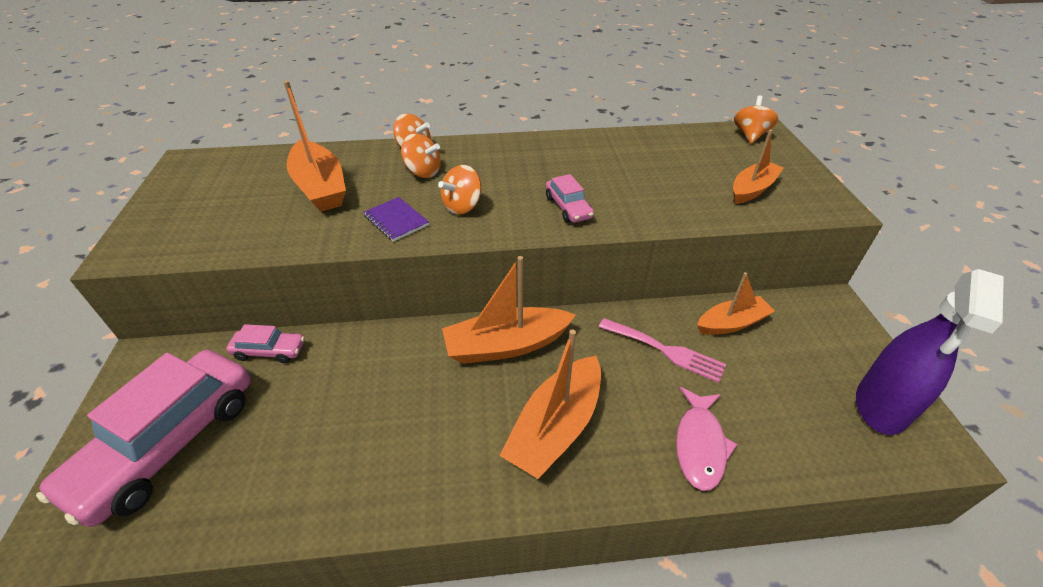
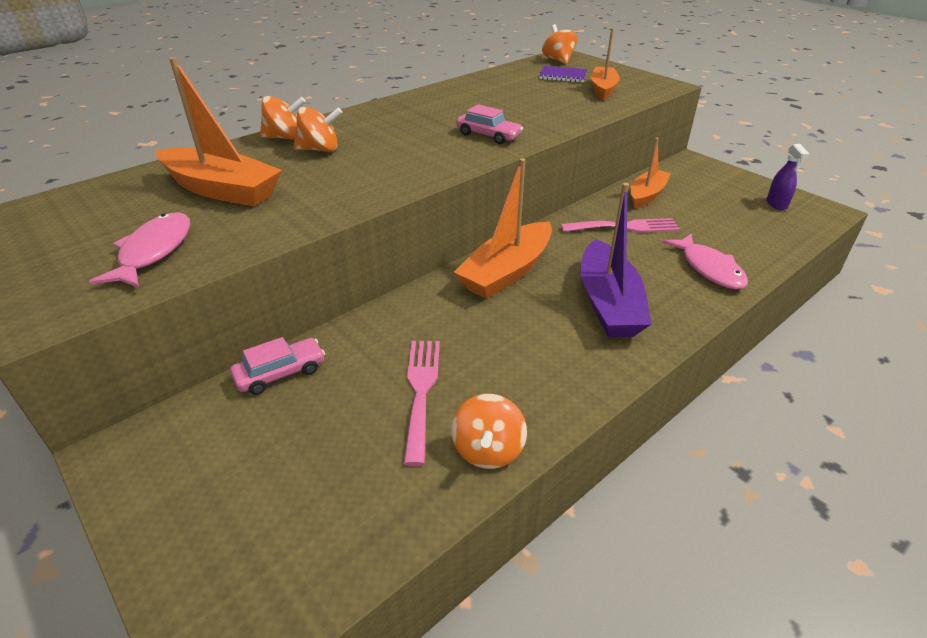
camera: 35 degrees left, 5 degrees down
pink car [36,350,251,527] -> none
purple notebook [363,197,429,242] -> purple notebook moved to [539,66,587,82]
orange spinning top [438,165,481,215] -> orange spinning top moved to [451,394,527,469]
orange boat [499,329,601,479] -> purple boat [580,183,652,337]
purple spray bottle [856,269,1004,435] -> purple spray bottle [767,144,809,210], size x0.46
none -> pink fish [89,212,190,288]
none -> pink fork [403,341,440,466]

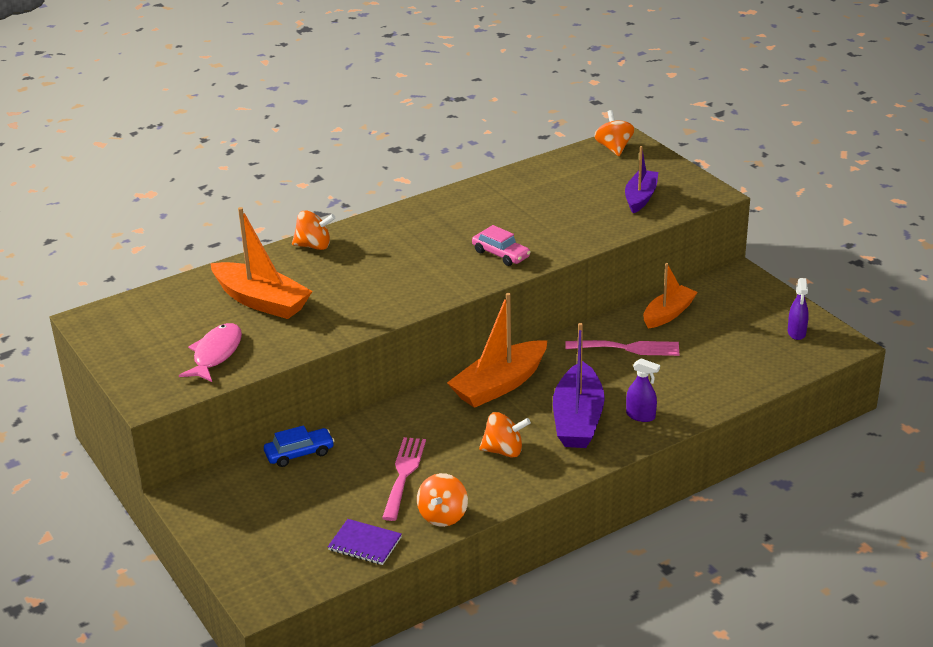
camera: 10 degrees right, 5 degrees down
pink car [230,337,325,395] -> blue car [264,425,334,467]
orange spinning top [294,106,343,152] -> orange spinning top moved to [479,412,531,457]
purple notebook [539,66,587,82] -> purple notebook moved to [328,519,402,565]
orange boat [591,28,620,100] -> purple boat [625,146,658,213]
pink fish [662,234,748,289] -> none
none -> purple spray bottle [626,358,660,422]

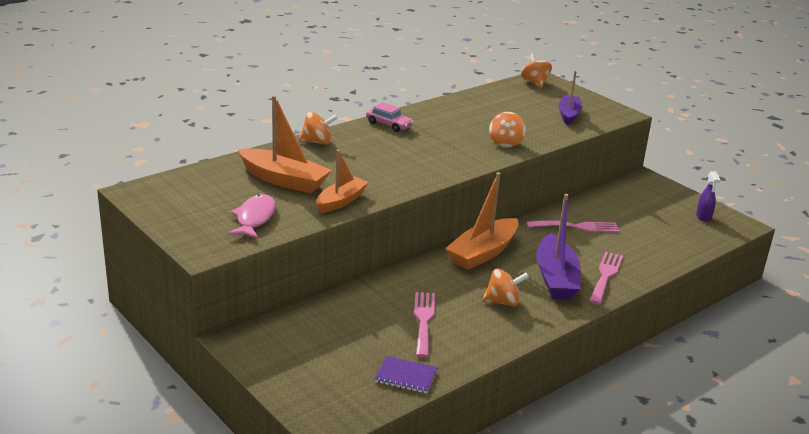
camera: 10 degrees left, 5 degrees down
blue car [264,425,334,467] -> none
orange spinning top [417,473,468,527] -> orange spinning top moved to [489,112,526,147]
pink car [472,225,531,266] -> pink car moved to [366,102,414,132]
purple spray bottle [626,358,660,422] -> pink fork [589,252,623,305]
orange boat [643,263,698,328] -> orange boat moved to [316,150,369,213]

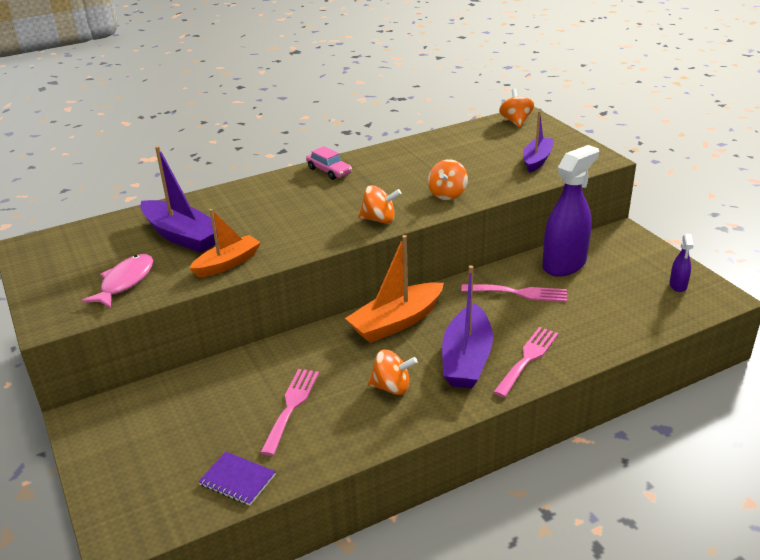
camera: 15 degrees right, 5 degrees up
orange boat [238,95,332,193] -> purple boat [140,146,218,253]
orange spinning top [299,112,338,145] -> orange spinning top moved to [358,185,401,224]
none -> purple spray bottle [542,145,599,277]

